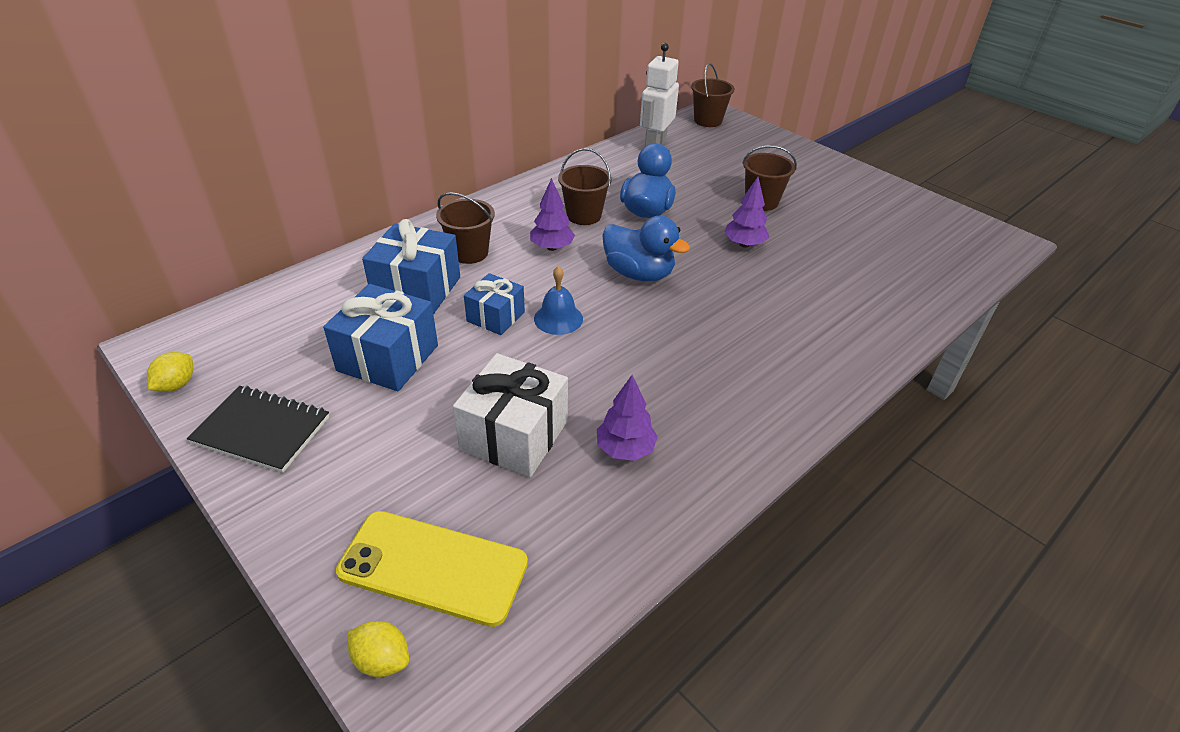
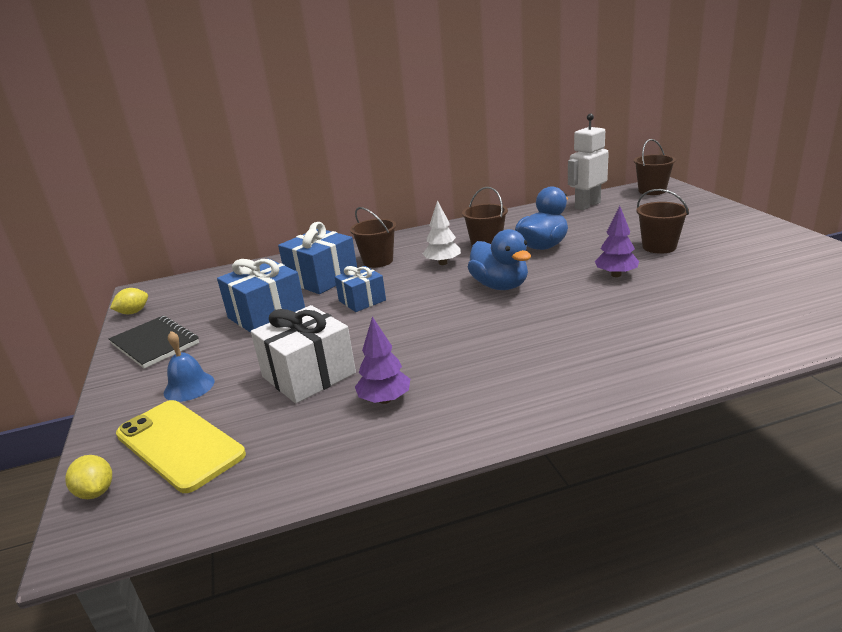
camera: 30 degrees right, 15 degrees down
purple tree [530,178,575,251] -> white tree [423,200,461,265]
blue bell [534,266,583,335] -> blue bell moved to [164,331,215,402]

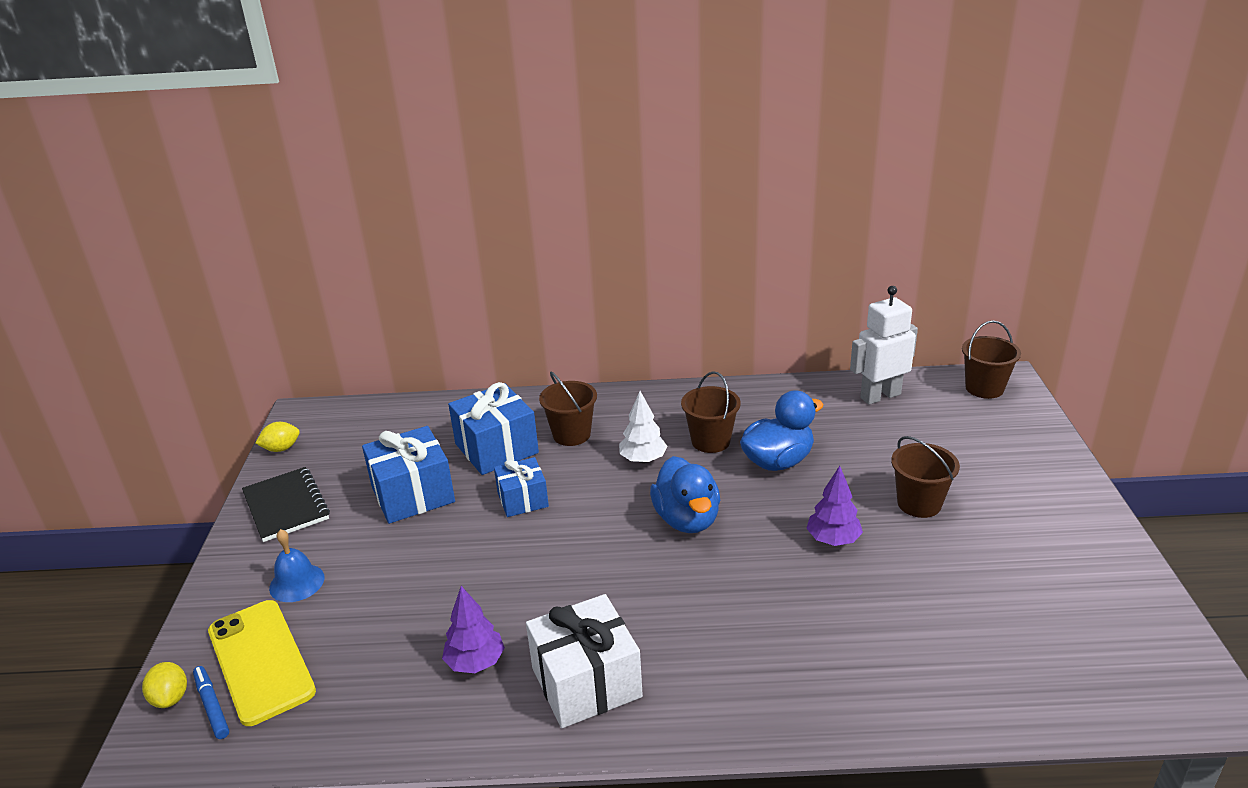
camera: 15 degrees right, 5 degrees up
white gift [251,305,356,404] -> white gift moved to [526,594,643,728]
none -> blue marker [193,666,229,739]

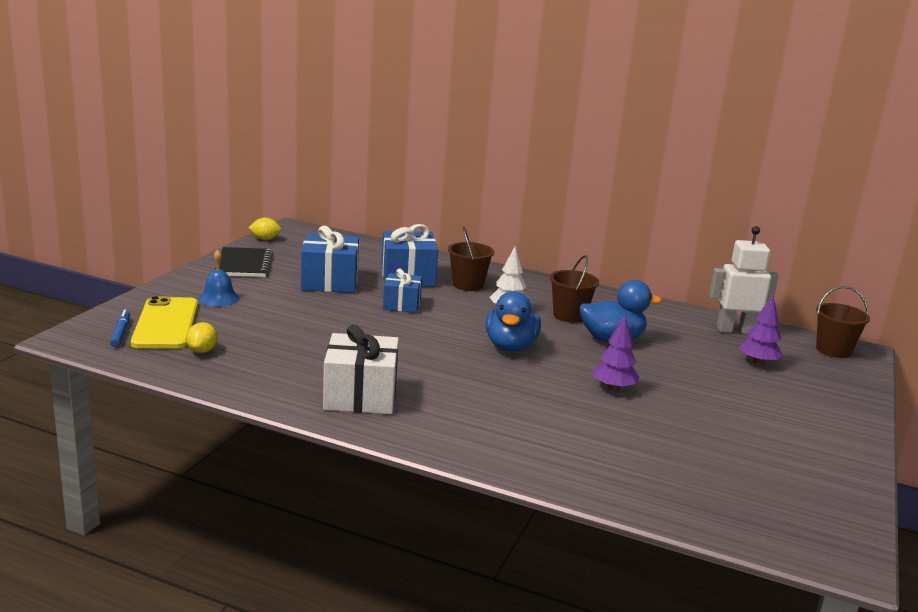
camera: 20 degrees right, 10 degrees down
yellow lemon [142,662,187,708] -> yellow lemon moved to [186,322,217,353]
purple tree [442,586,505,673] -> purple tree moved to [739,295,784,365]
brown bucket [891,436,960,518] -> none

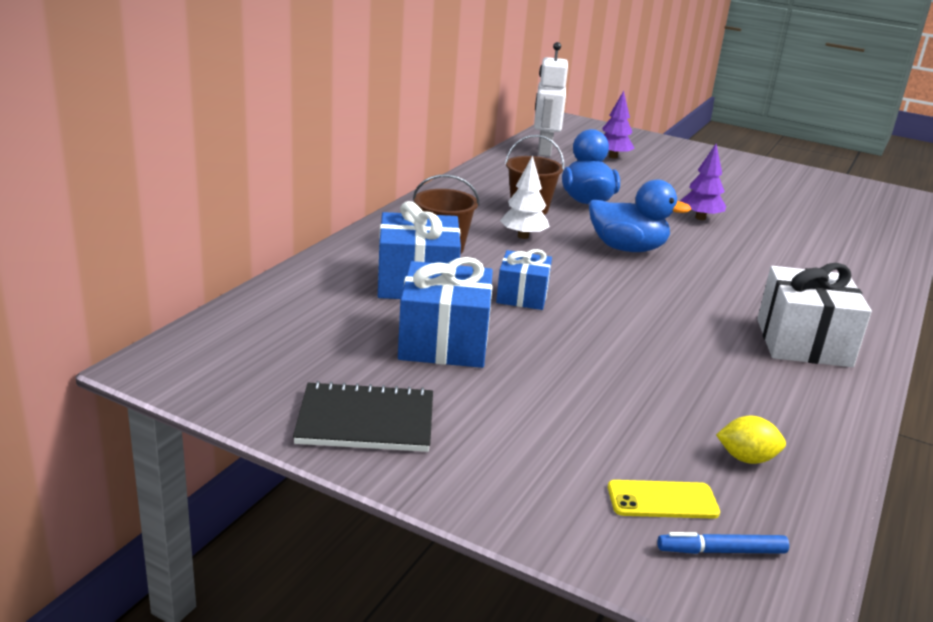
camera: 85 degrees left, 5 degrees up
yellow phone [131,296,198,348] -> yellow phone [608,480,720,519], size x0.53
blue bell [198,250,239,307] -> none
yellow lemon [249,218,281,240] -> none
brown bucket [816,286,870,358] -> none

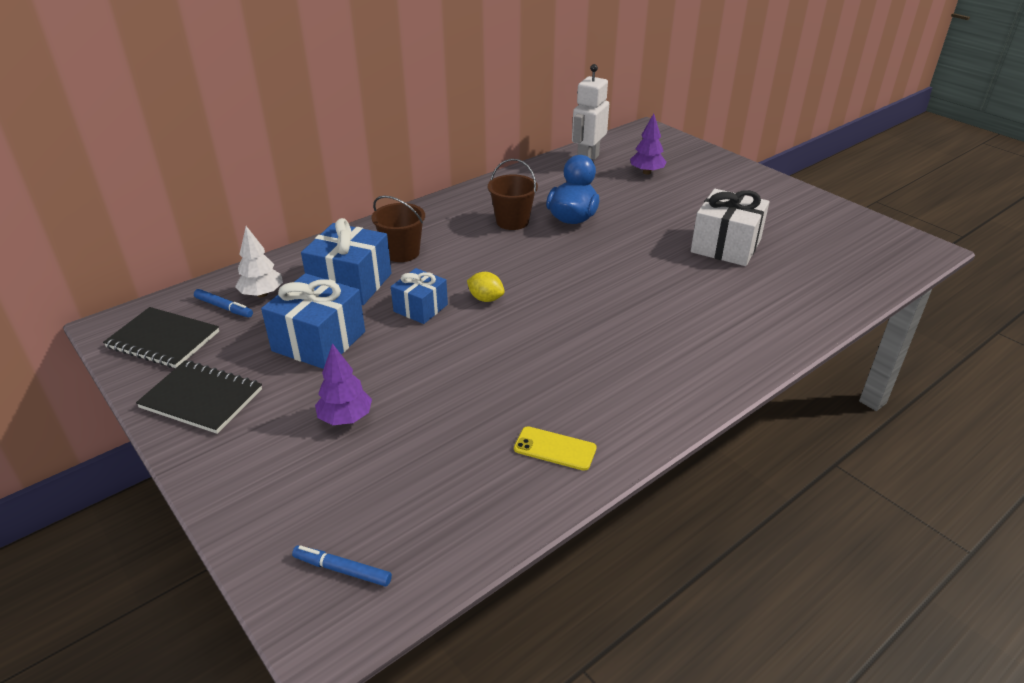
camera: 25 degrees right, 10 degrees up
white tree [500,155,550,239] -> white tree moved to [235,226,283,297]
blue duck [589,179,691,252] -> none
yellow phone [608,480,720,519] -> yellow phone moved to [514,426,597,471]
purple tree [680,144,726,220] -> purple tree moved to [315,343,372,425]
yellow lemon [716,416,786,464] -> yellow lemon moved to [467,272,505,302]
white gift [757,263,872,367] -> white gift moved to [691,189,769,266]
none -> black notebook [103,307,219,368]
none -> blue marker [194,289,253,317]

